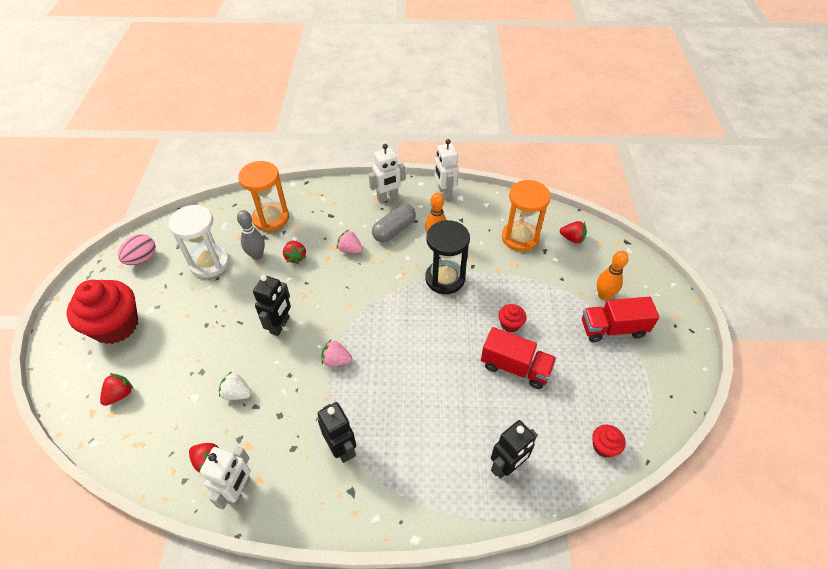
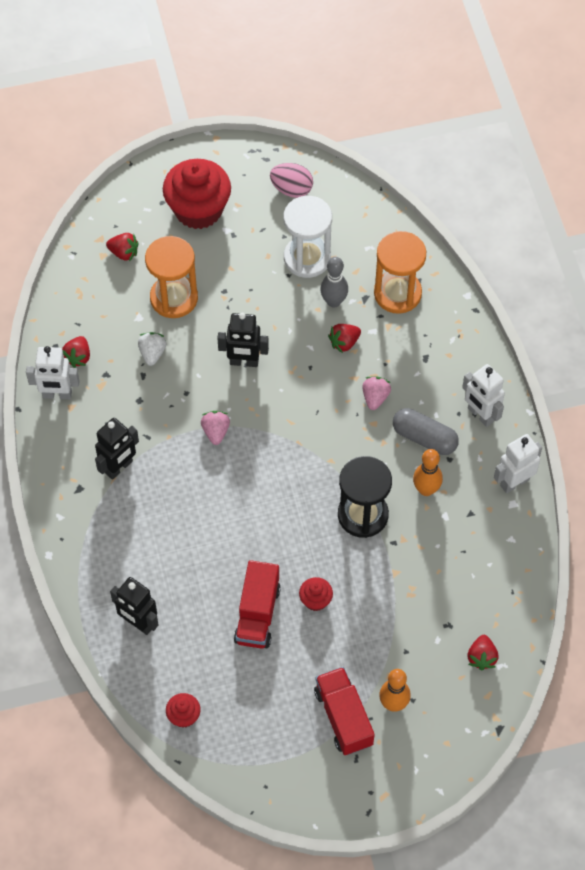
camera: 75 degrees right, 10 degrees up
orange hourglass [502,180,551,252] -> orange hourglass moved to [145,236,198,318]

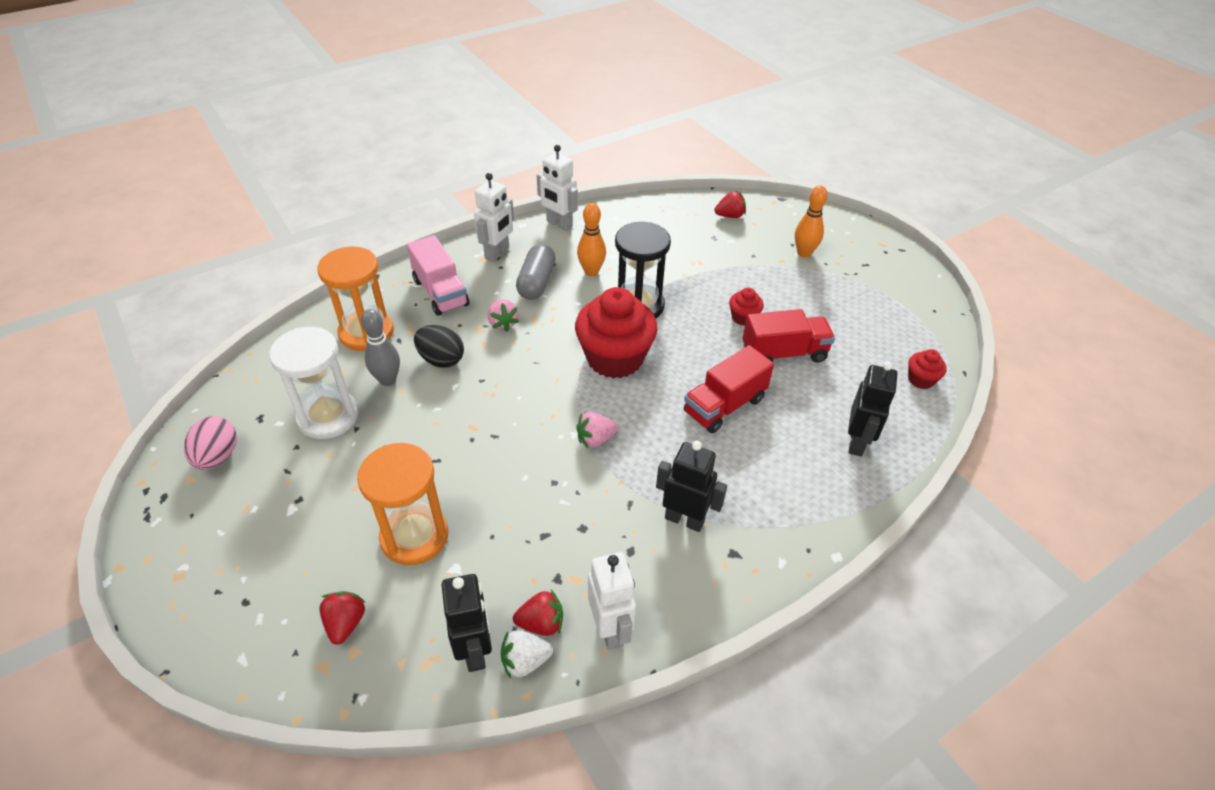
camera: 110 degrees left, 15 degrees down
white strawberry [138,332,166,366] -> white strawberry moved to [501,630,553,679]
red cupcake [163,159,231,229] -> red cupcake moved to [575,287,657,379]
black robot [217,313,269,367] -> black robot moved to [442,574,492,672]
red truck [314,667,375,755] -> red truck moved to [684,345,774,433]
red strawberry [328,324,361,353] -> black egg [414,325,464,368]
pink strawberry [362,376,391,410] -> pink strawberry turned 105 degrees counterclockwise [488,299,519,332]
none -> pink truck [407,235,469,316]

